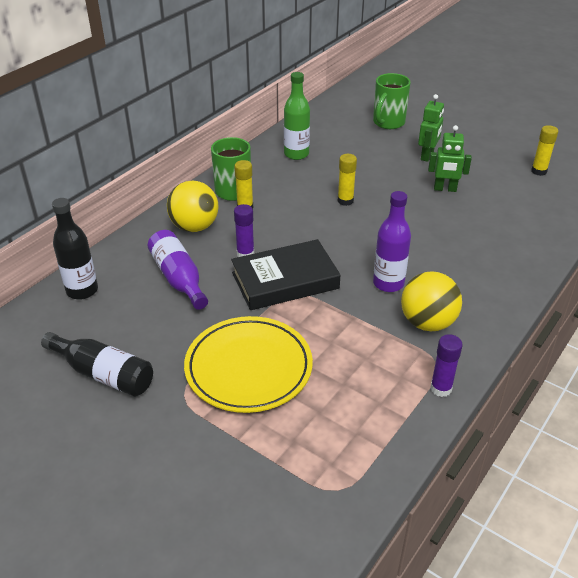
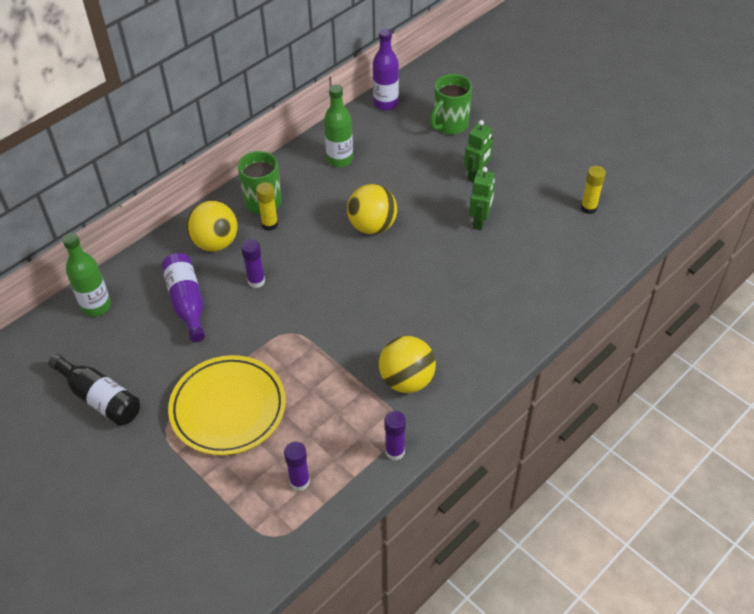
camera: 10 degrees right, 10 degrees up
black bottle [52,198,98,300] -> green bottle [63,233,111,317]
black book [231,239,340,310] -> none
yellow glue stick [338,154,357,206] -> yellow ball [347,184,397,234]
purple bottle [373,191,411,292] -> purple bottle moved to [373,29,399,110]
green robot [428,125,472,192] -> green robot turned 90 degrees counterclockwise [469,167,495,230]
none -> purple glue stick [284,442,310,491]

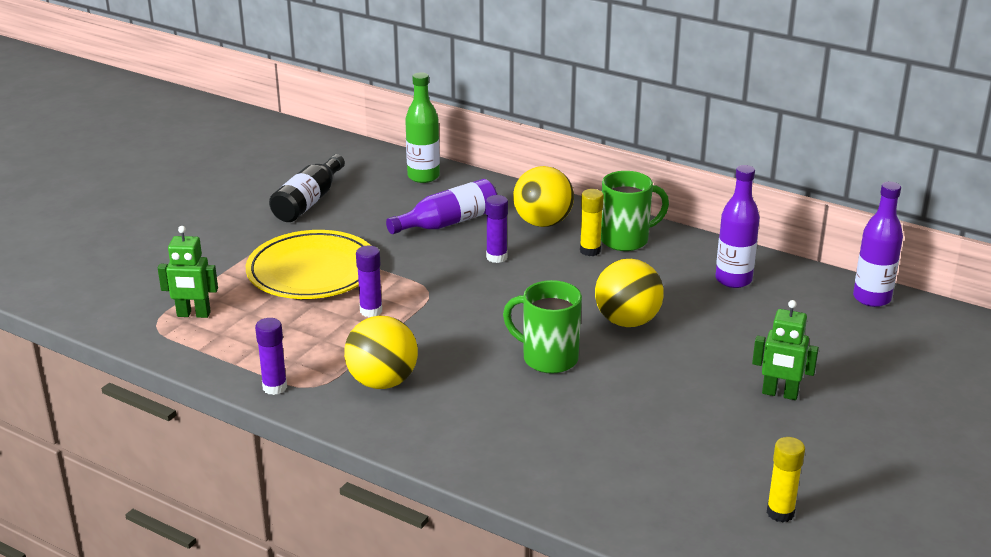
camera: 75 degrees right, 20 degrees down
purple glue stick [284,442,310,491] -> purple glue stick moved to [356,246,382,317]
green bottle [324,85,353,167] -> purple bottle [715,165,760,288]
green mug [430,74,472,135] -> green mug moved to [503,280,582,374]
green robot [469,167,495,230] -> green robot moved to [158,226,218,318]

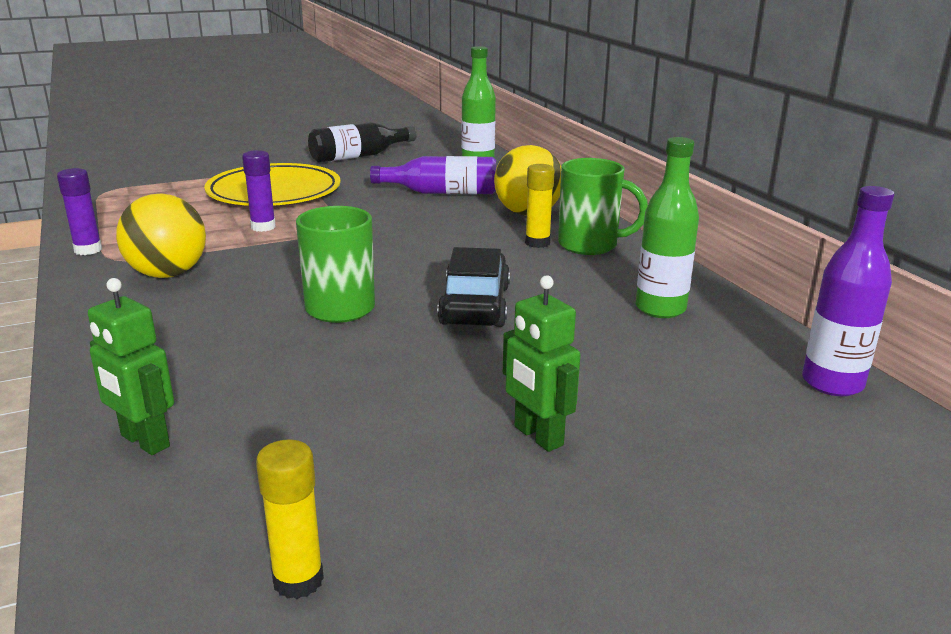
camera: 35 degrees right, 5 degrees down
green robot [158,226,218,318] -> green robot moved to [88,278,174,455]
purple glue stick [486,195,508,263] -> none
yellow ball [595,259,664,327] -> black car [437,247,510,327]
purple bottle [715,165,760,288] -> green bottle [636,137,699,318]

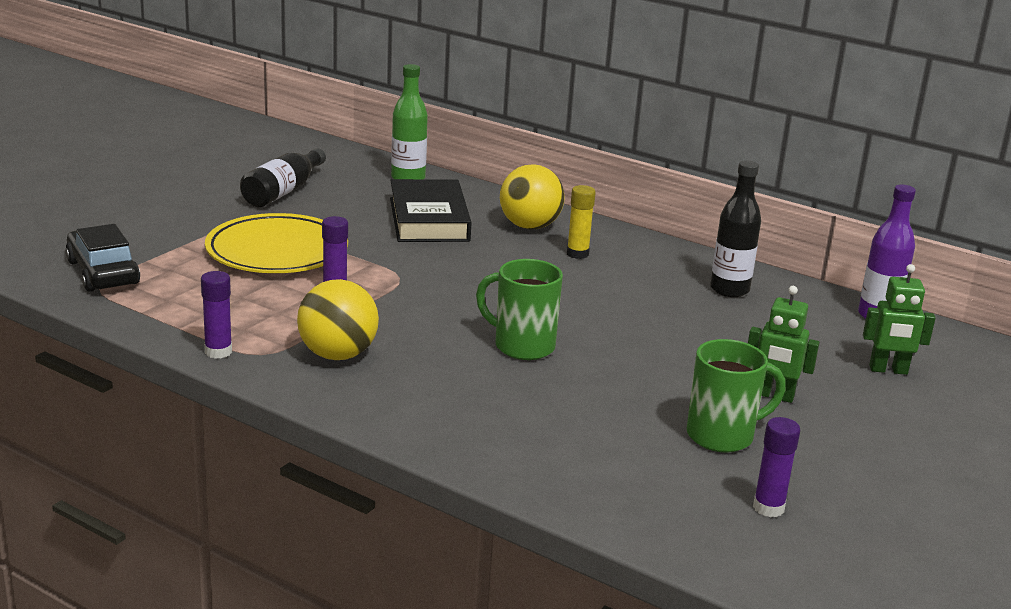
camera: 35 degrees left, 0 degrees up
green robot [88,278,174,455] -> green robot moved to [863,264,936,375]
yellow glue stick [256,439,324,599] -> purple glue stick [753,417,800,518]
purple bottle [370,156,496,194] -> black book [390,179,472,242]
black car [437,247,510,327] -> black car moved to [65,224,140,292]
green mug [558,158,648,255] -> green mug moved to [687,339,785,453]
green bottle [636,137,699,318] -> black bottle [710,160,761,297]

